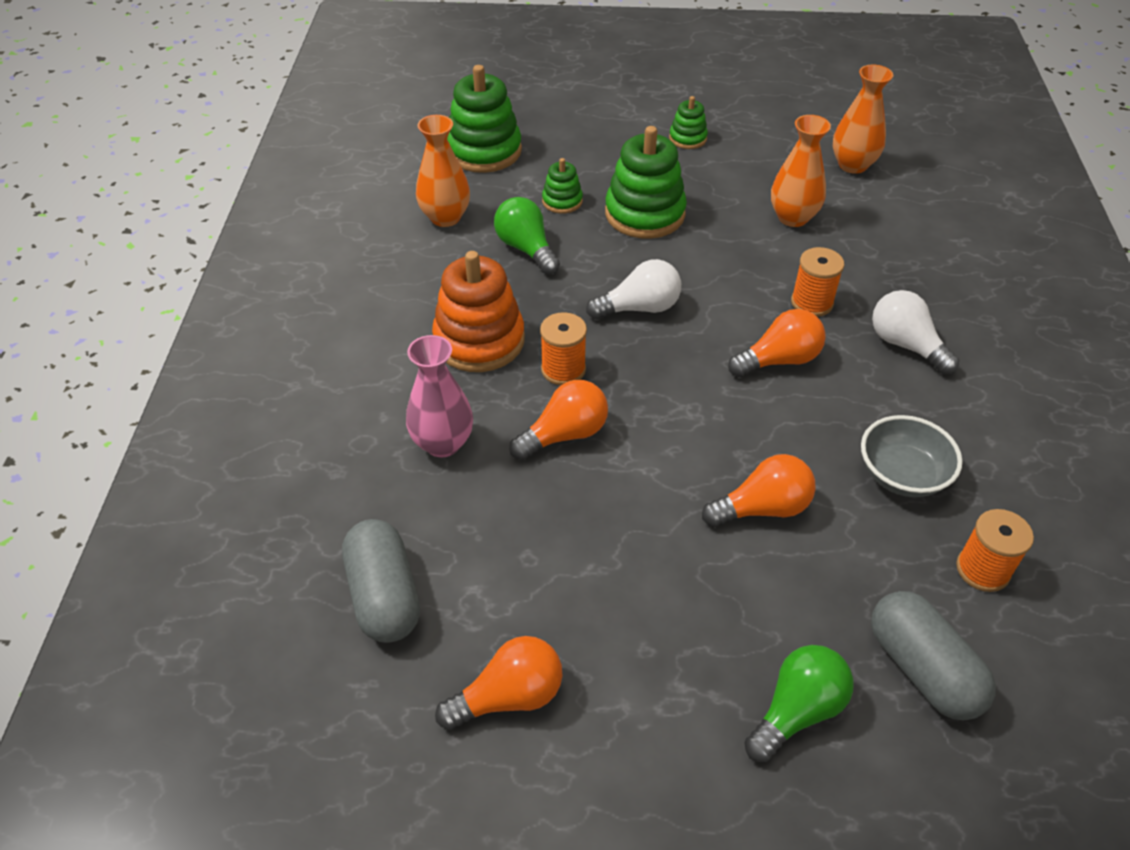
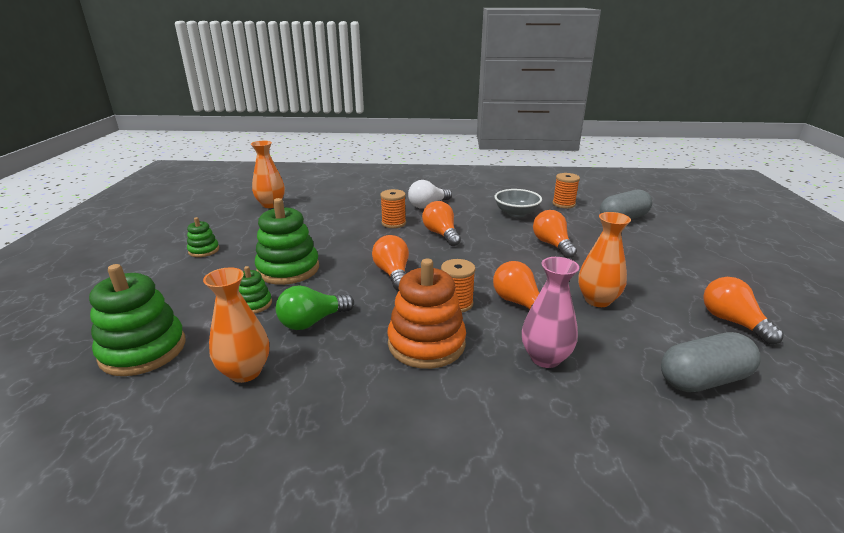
camera: 90 degrees left, 20 degrees down
white light bulb [586,259,681,319] -> orange light bulb [372,235,409,291]
green light bulb [744,645,854,762] -> none
orange vase [771,115,831,227] -> orange vase moved to [578,212,631,307]

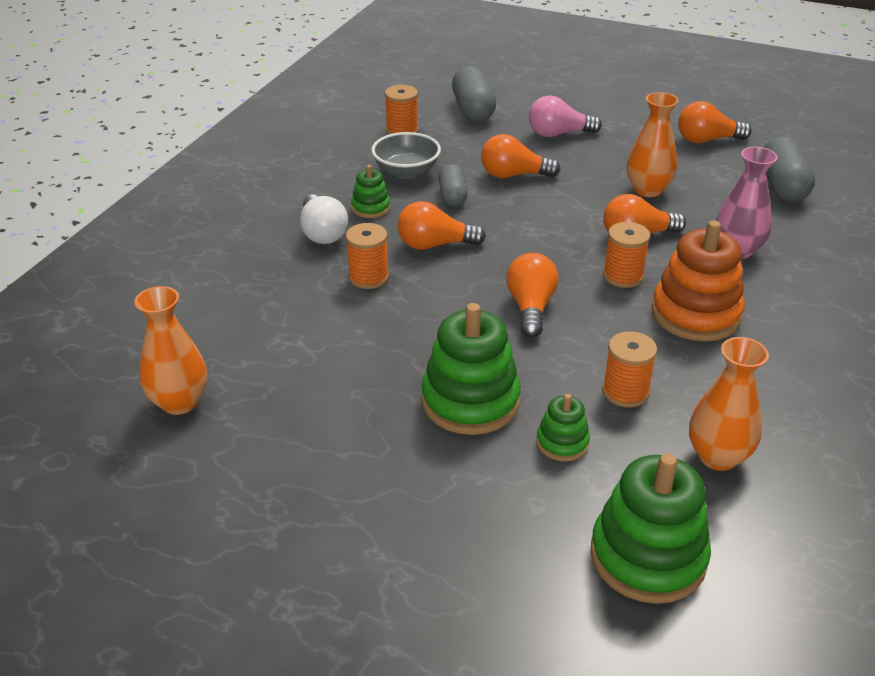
camera: 70 degrees left, 10 degrees up
green stacking toy [187,217,219,257] -> green stacking toy moved to [351,165,391,218]
green light bulb [276,285,354,330] -> orange spool [602,331,657,407]
orange light bulb [372,235,409,291] -> orange light bulb turned 90 degrees clockwise [506,253,559,338]
none -> grey capsule [438,164,468,207]
none -> pink light bulb [529,95,602,137]

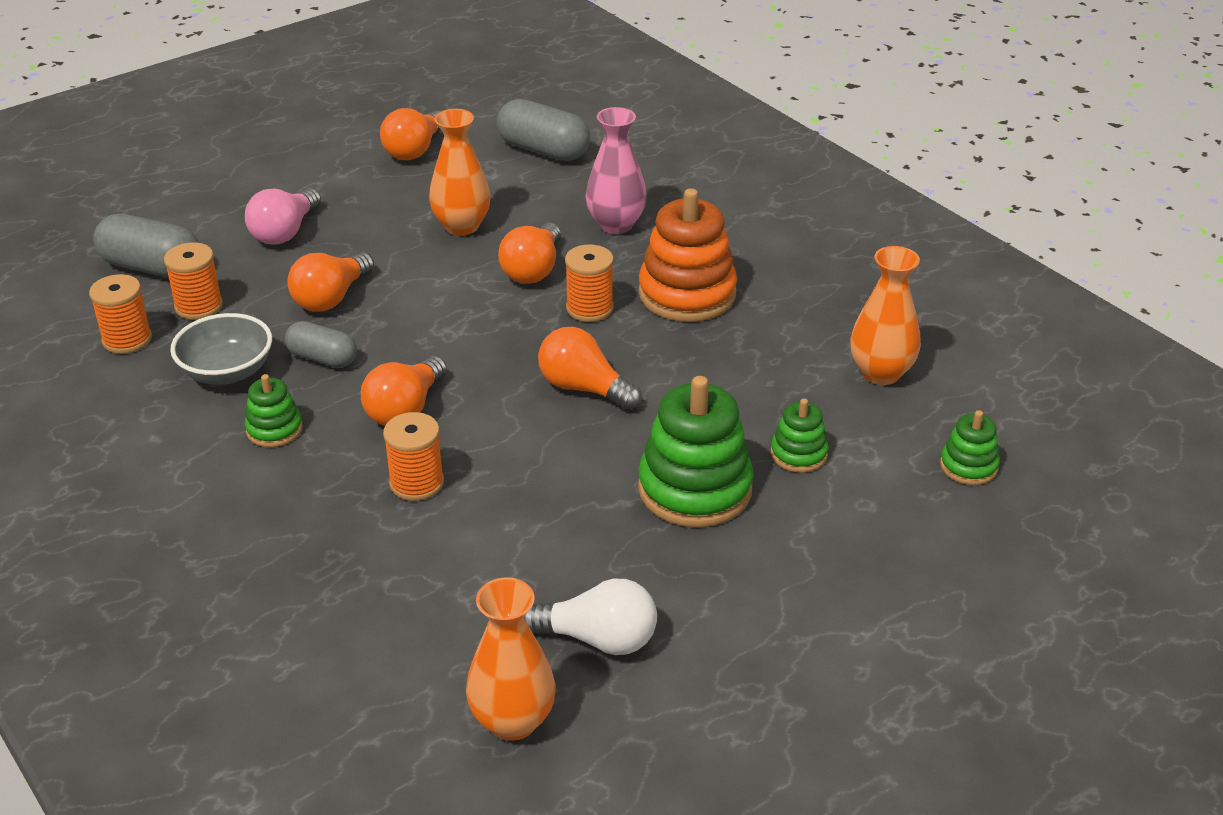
camera: 60 degrees left, 0 degrees up
white light bulb [300,195,348,244] -> white light bulb moved to [524,579,657,655]
green stacking toy [590,453,711,604] -> green stacking toy [940,410,1000,485], size x0.51
orange spool [602,331,657,407] -> orange spool moved to [164,242,223,320]

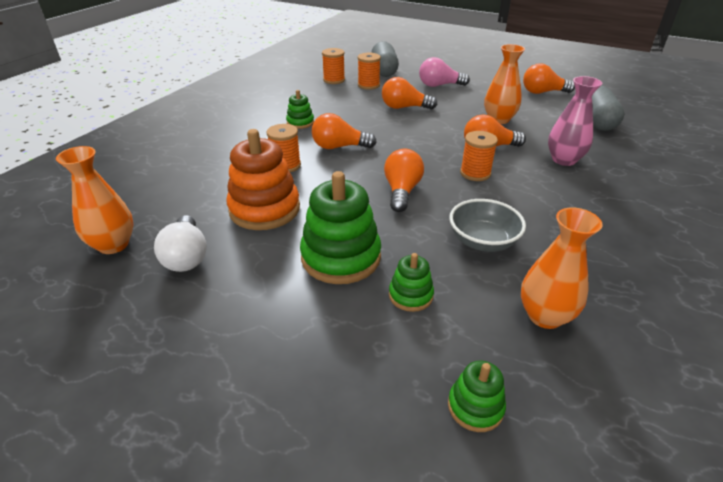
camera: 65 degrees right, 0 degrees up
grey bowl [170,313,272,385] -> grey bowl moved to [449,199,526,252]
grey capsule [285,321,357,368] -> none
orange stacking toy [638,188,737,322] -> orange stacking toy moved to [226,129,300,230]

